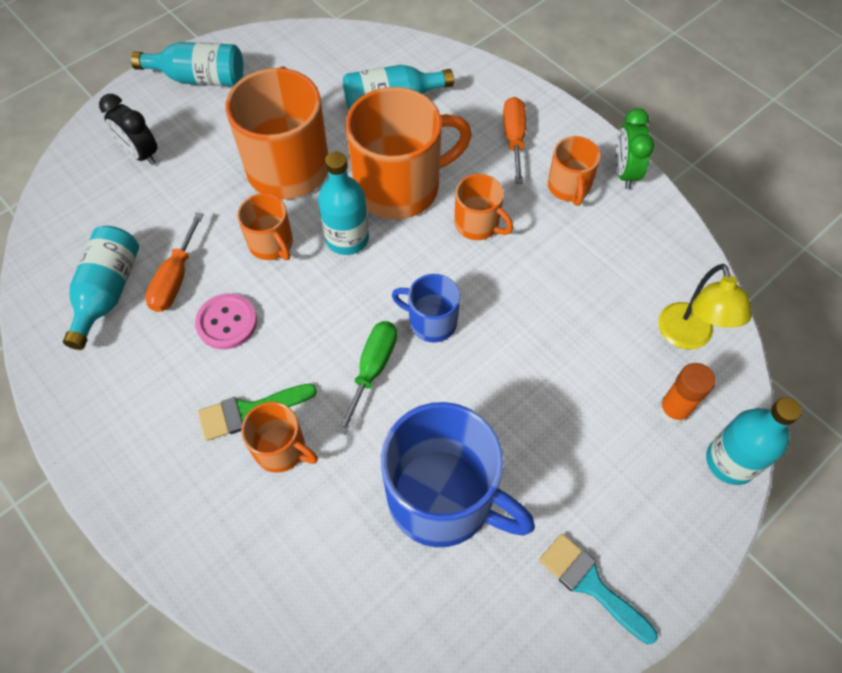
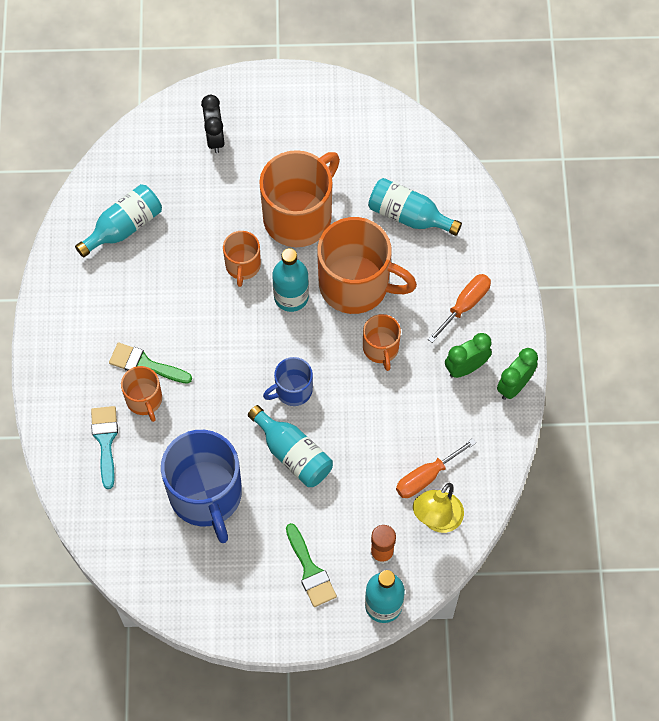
camera: 40 degrees right, 5 degrees up
turquoise bottle [131,42,243,86] -> turquoise bottle moved to [248,405,333,487]
orange screwdriver [145,212,204,312] -> orange screwdriver moved to [396,438,476,498]
pink button [195,293,257,349] -> none
green screwdriver [337,321,397,435] -> none
blue mug [392,274,460,342] -> blue mug turned 90 degrees counterclockwise [263,357,313,406]
turquoise brush [539,533,658,644] -> turquoise brush moved to [91,406,118,489]
orange mug [548,136,601,206] -> green clock [445,333,492,378]
none -> green brush [286,523,337,607]

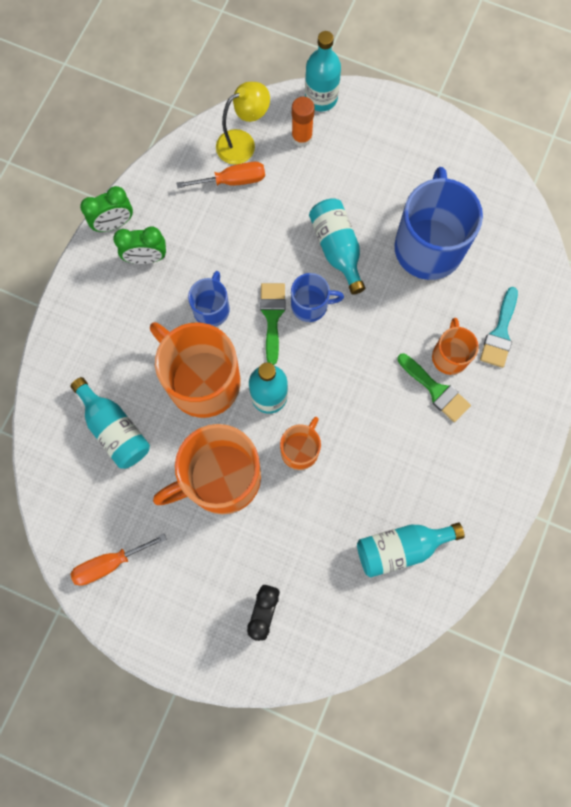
camera: 155 degrees left, 10 degrees up
green brush [286,523,337,607] -> green brush moved to [260,283,285,365]
orange mug [363,314,401,371] -> blue mug [188,271,230,327]
orange screwdriver [428,274,491,343] -> orange screwdriver moved to [70,534,167,585]

